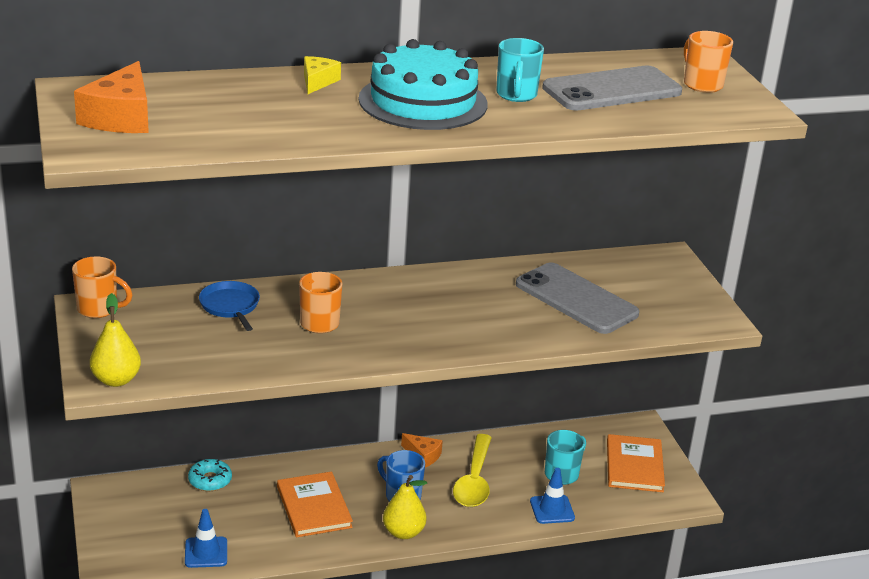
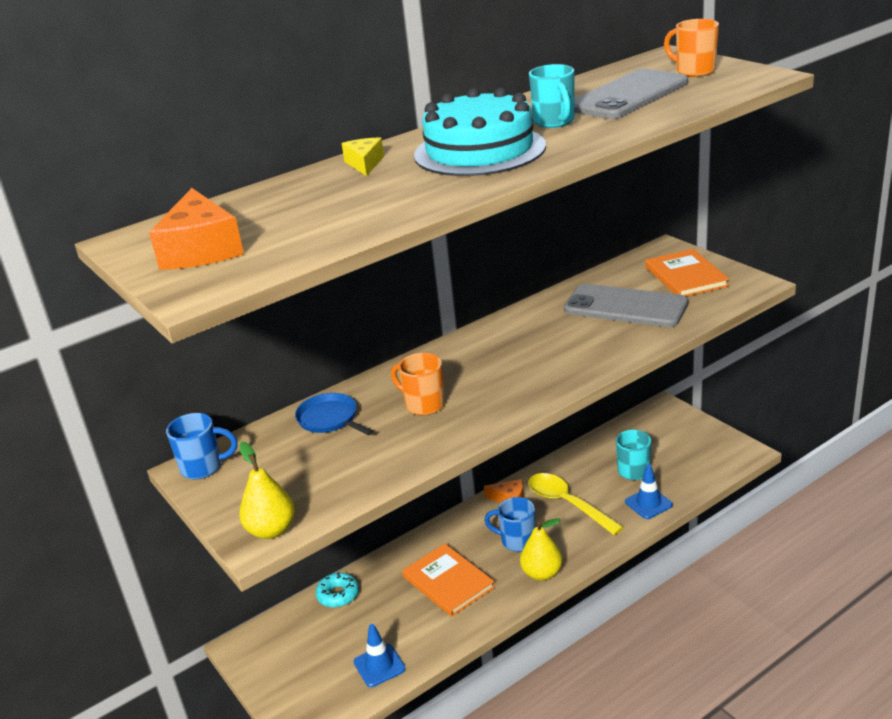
camera: 15 degrees left, 0 degrees up
orange mug [72,257,132,318] -> blue mug [166,413,238,479]
yellow spoon [453,434,492,507] -> yellow spoon turned 150 degrees clockwise [528,473,624,535]
orange book [607,434,665,492] -> orange book moved to [645,249,729,297]

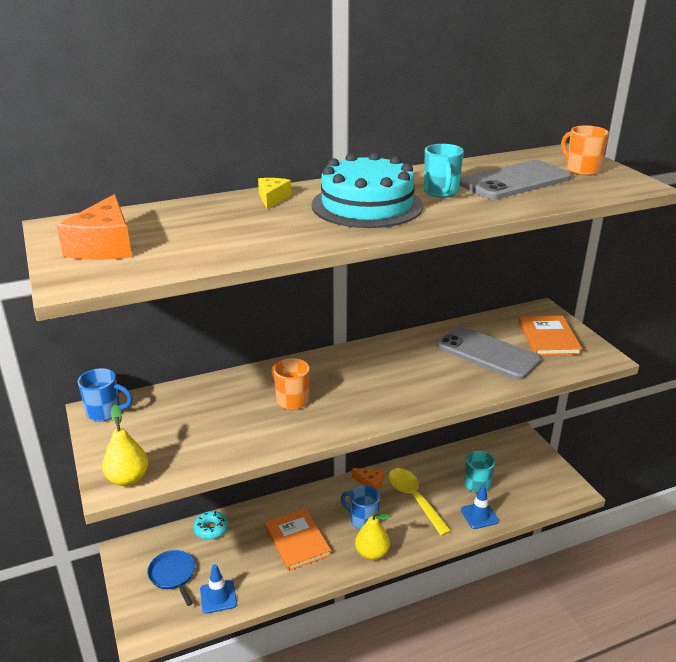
camera: 10 degrees right, 0 degrees up
blue pan [295,393,373,435] -> blue pan moved to [147,550,195,606]

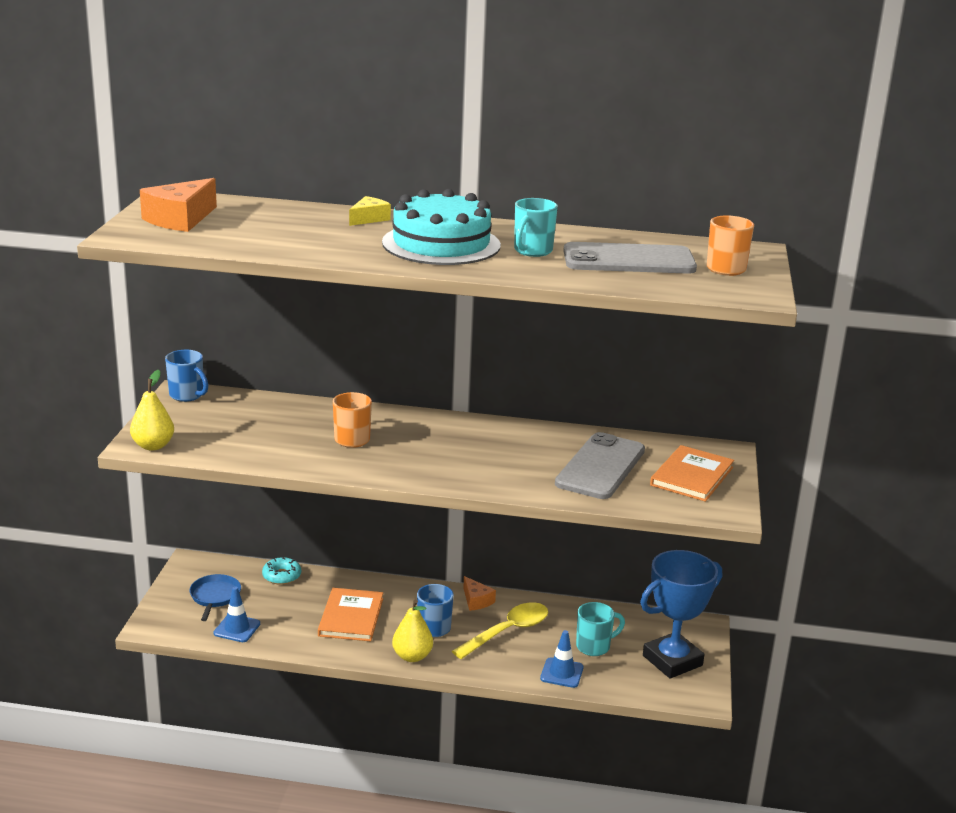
camera: 30 degrees right, 5 degrees down
yellow spoon [388,468,451,536] -> yellow spoon turned 45 degrees clockwise [452,602,548,659]
grey phone [437,326,541,380] -> grey phone turned 45 degrees clockwise [555,432,645,499]
none -> blue trophy [640,550,722,678]

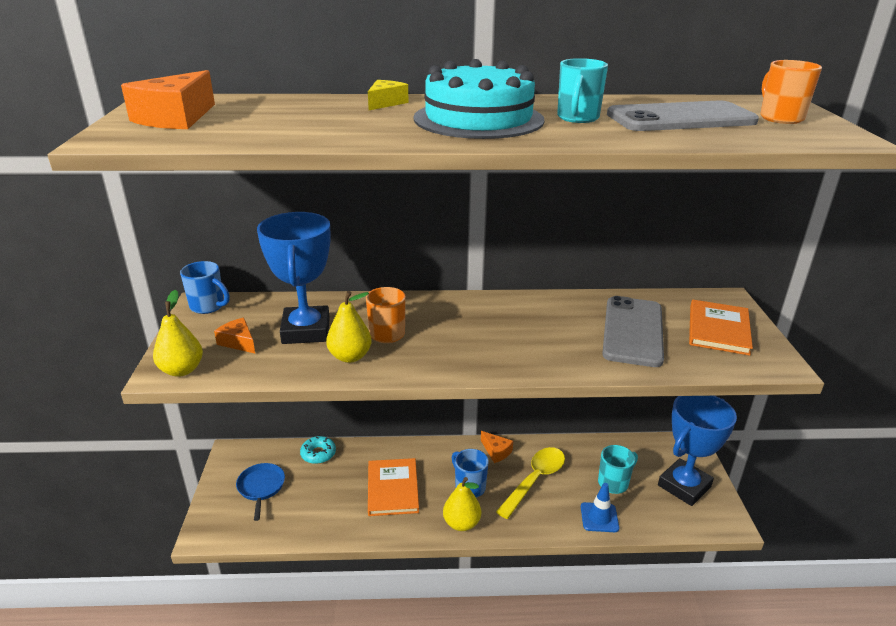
camera: 10 degrees left, 5 degrees up
blue traffic cone [213,587,260,642] -> none
none -> orange cheese [214,318,255,353]
none -> blue trophy [257,212,331,344]
none -> yellow pear [326,291,372,363]

